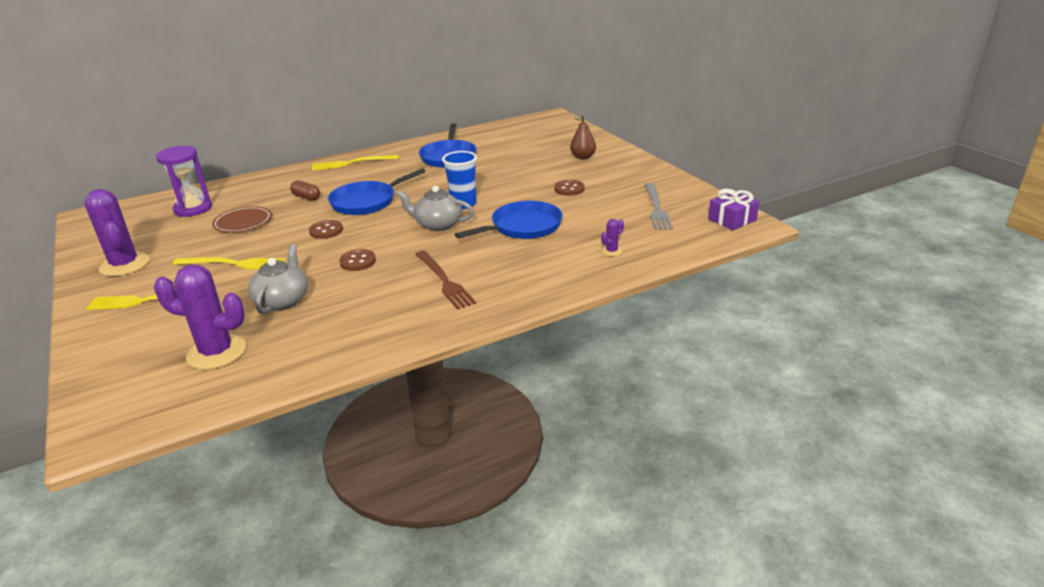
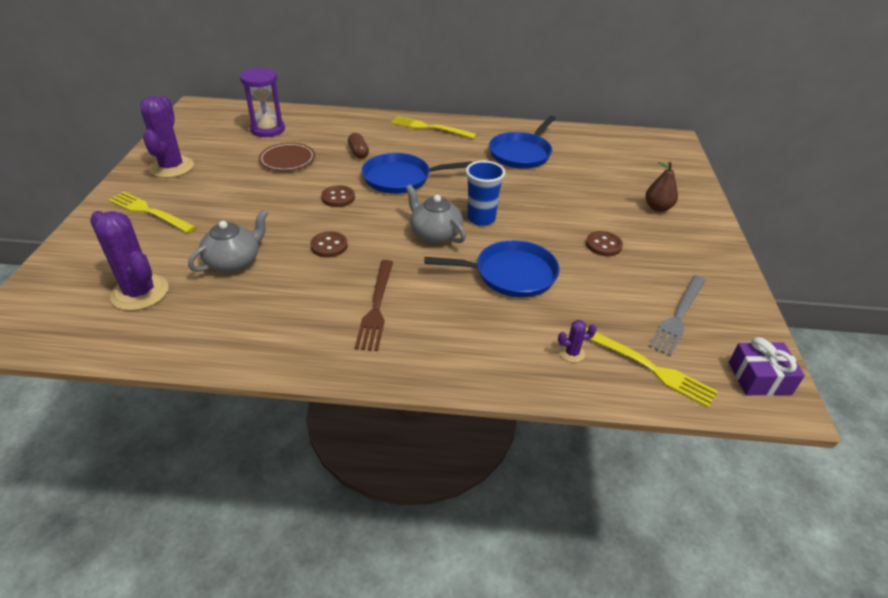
camera: 30 degrees right, 10 degrees up
yellow fork [173,257,286,269] -> yellow fork moved to [586,327,718,408]

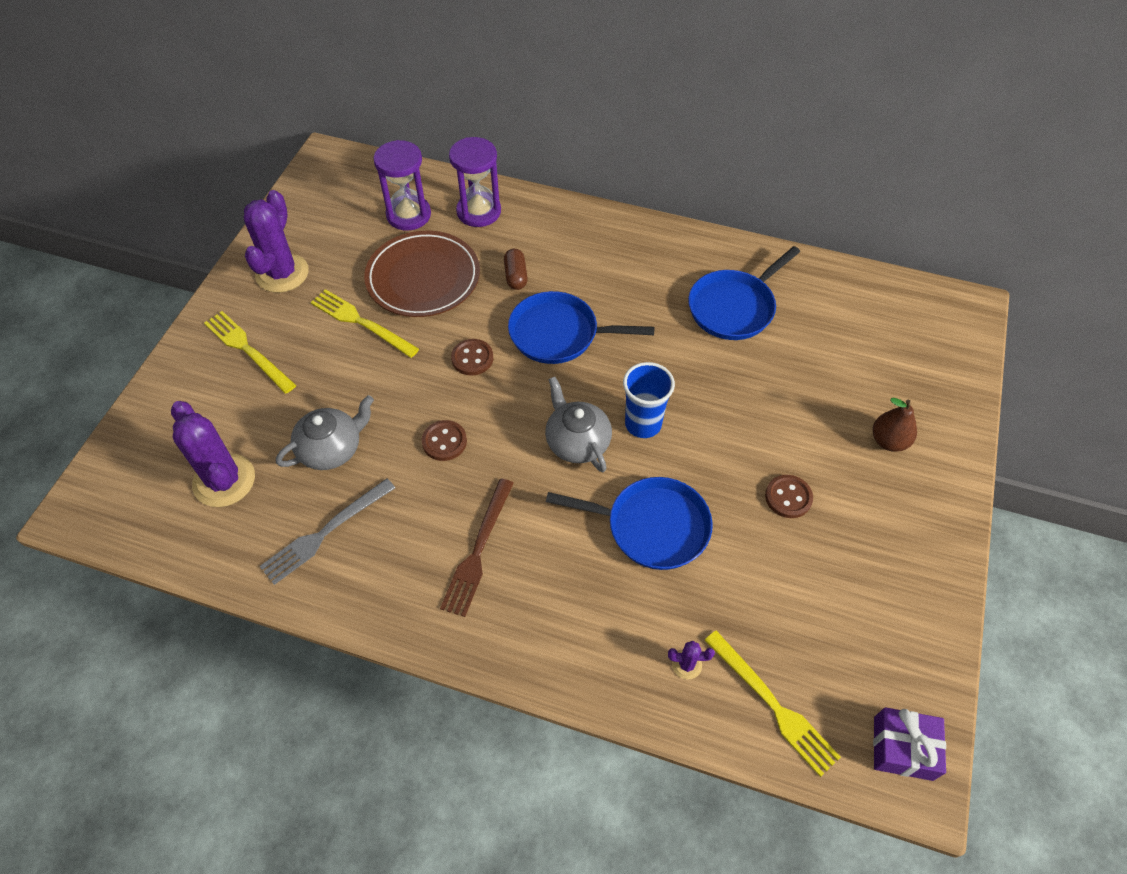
camera: 15 degrees right, 15 degrees up
brown plate [259,143,315,171] -> brown plate [364,231,480,317], size x1.61
yellow fork [391,116,477,139] -> yellow fork moved to [311,289,419,358]
grey fork [648,275,706,357] -> grey fork moved to [259,478,395,585]
none -> purple hourglass [449,137,501,227]

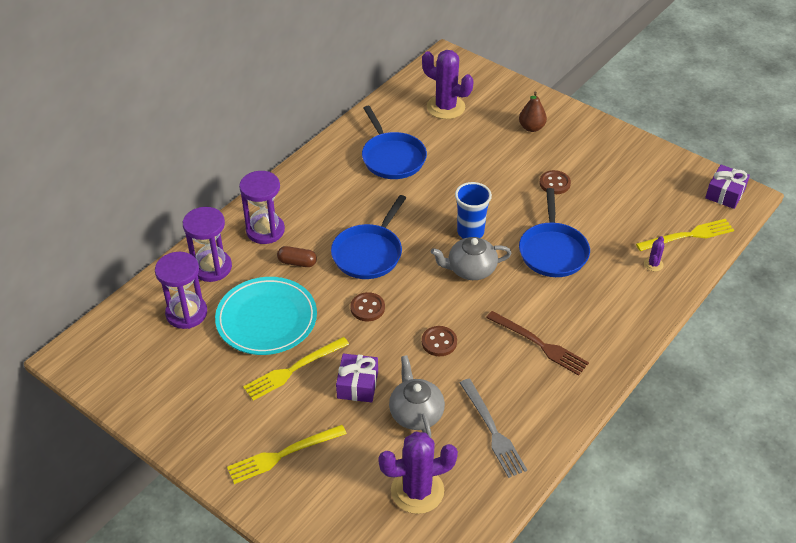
camera: 70 degrees left, 10 degrees down
purple cactus [244,190,309,293] -> purple cactus moved to [422,50,474,119]
brown plate [364,231,480,317] -> turquoise plate [215,277,317,355]
blue pan [546,477,713,570] -> blue pan turned 150 degrees clockwise [519,188,590,277]
none -> purple hourglass [239,171,285,244]
none -> purple gift [336,354,378,402]

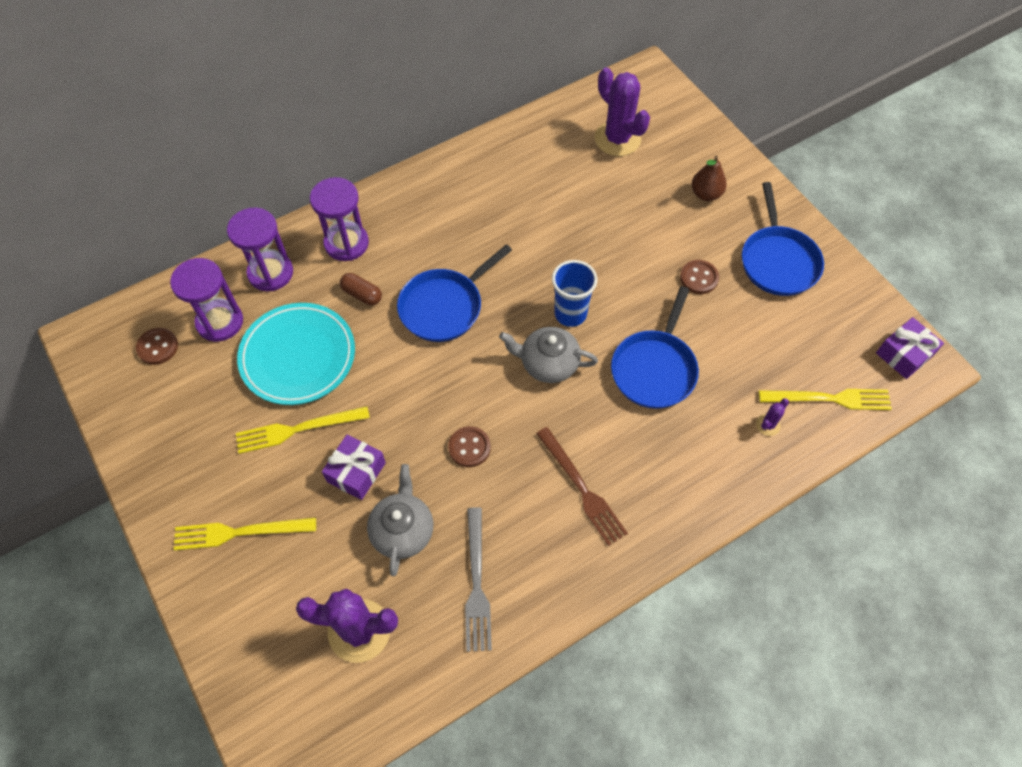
camera: 20 degrees right, 15 degrees up
brown button [350,292,385,321] -> brown button moved to [136,328,178,365]
blue pan [362,106,427,179] -> blue pan moved to [742,182,824,296]

